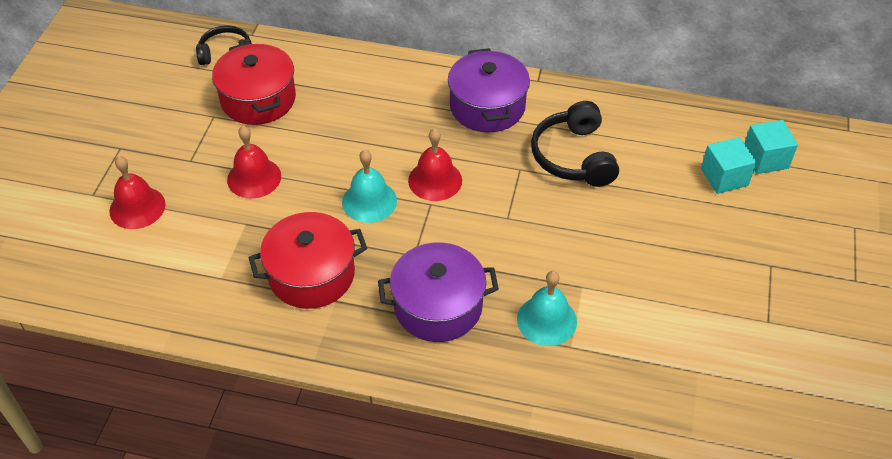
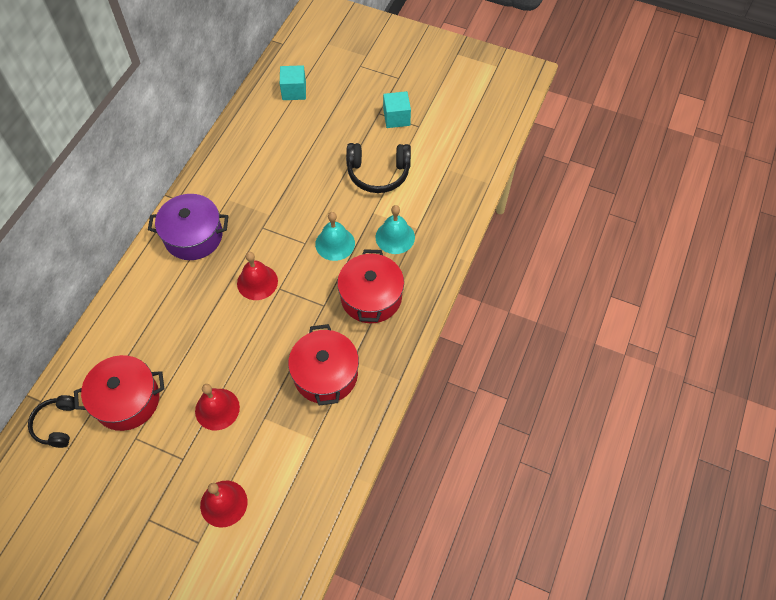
camera: 80 degrees left, 10 degrees up
turquoise bell [342,150,397,223] -> turquoise bell moved to [315,212,355,261]
purple pot [378,242,499,342] -> red pot [337,249,404,323]
black headphones [531,101,619,187] -> black headphones moved to [346,143,411,193]
turquoise cube [701,137,757,194] -> turquoise cube moved to [383,91,411,128]

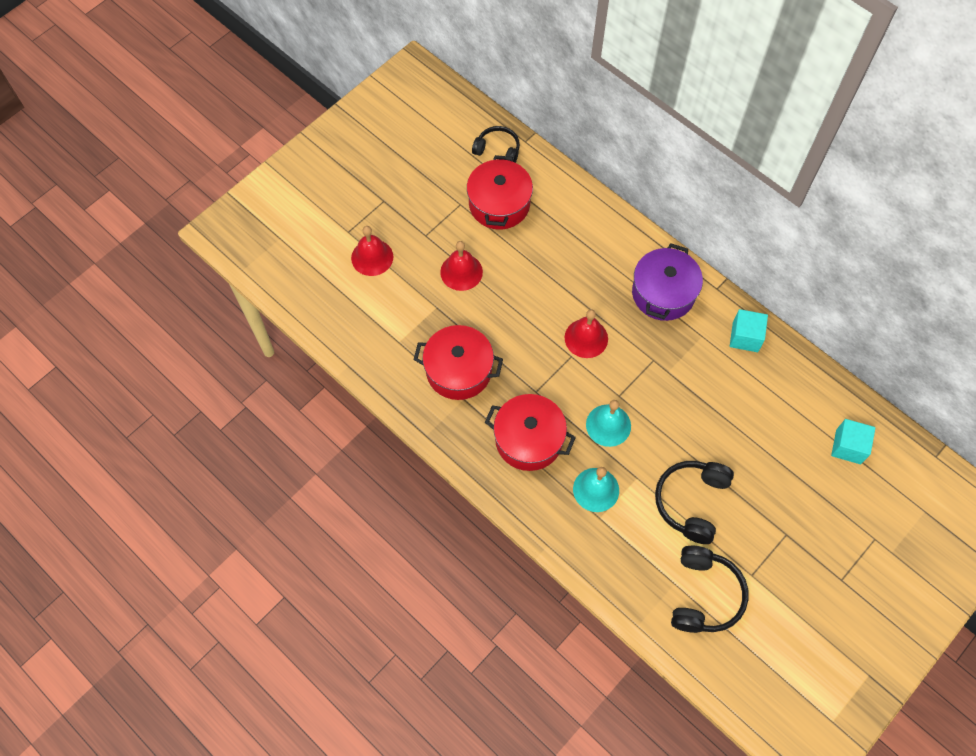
camera: 110 degrees right, 5 degrees up
turquoise cube [383,91,411,128] -> turquoise cube moved to [730,309,768,352]
none -> black headphones [671,546,749,633]

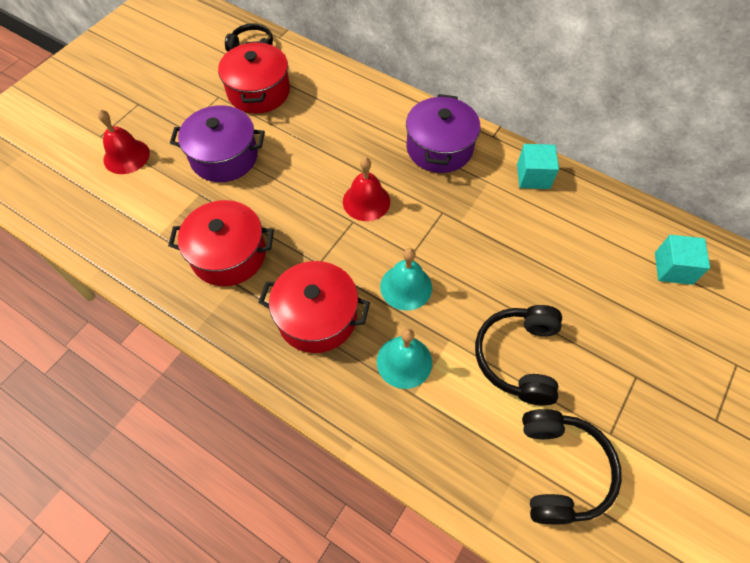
camera: 10 degrees left, 5 degrees down
red bell [440,241,483,291] -> purple pot [170,105,265,182]

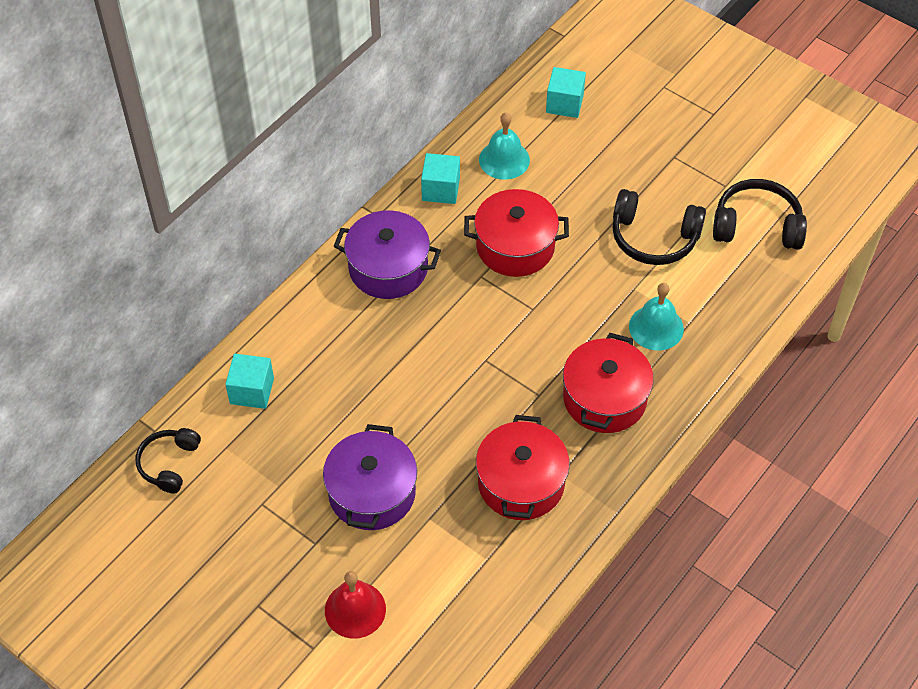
camera: 85 degrees left, 5 degrees down
red pot [218,41,290,114] -> red pot moved to [464,189,569,277]
red bell [343,157,390,221] -> none
turquoise bell [380,248,432,311] -> turquoise bell moved to [479,112,530,180]
none -> turquoise cube [225,354,274,409]

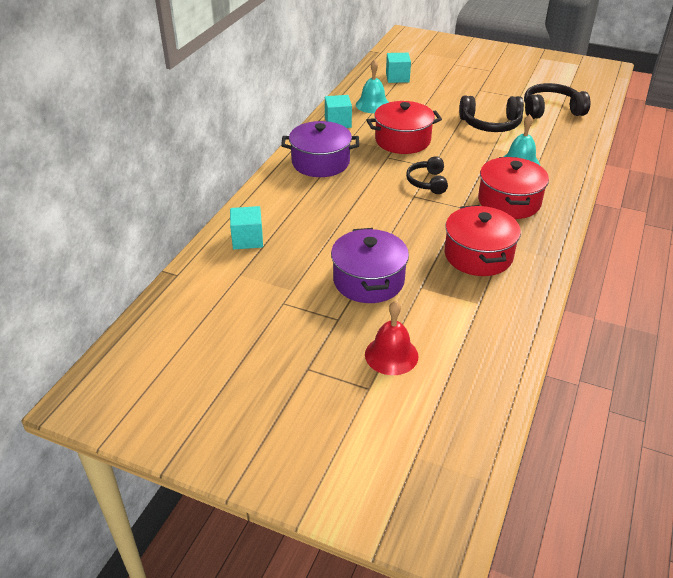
camera: 15 degrees left, 15 degrees down
black headphones [136,428,201,493] -> black headphones moved to [406,156,448,194]

